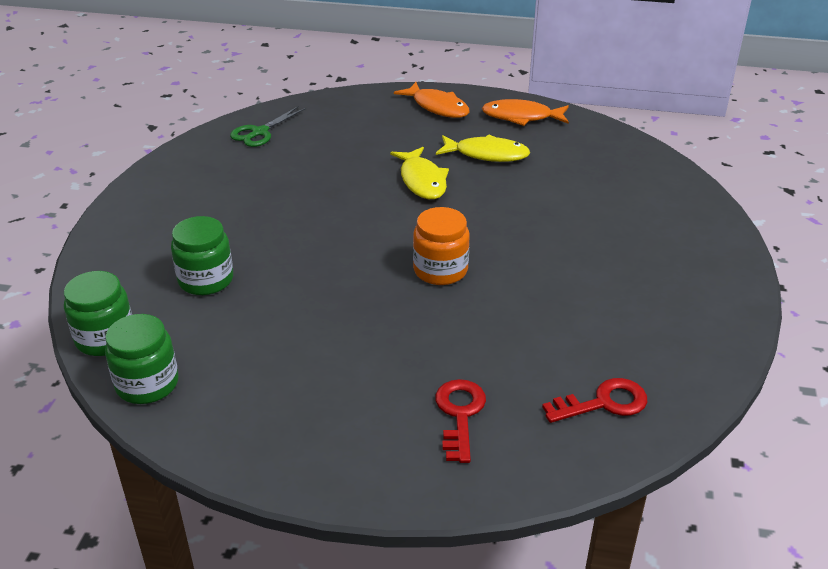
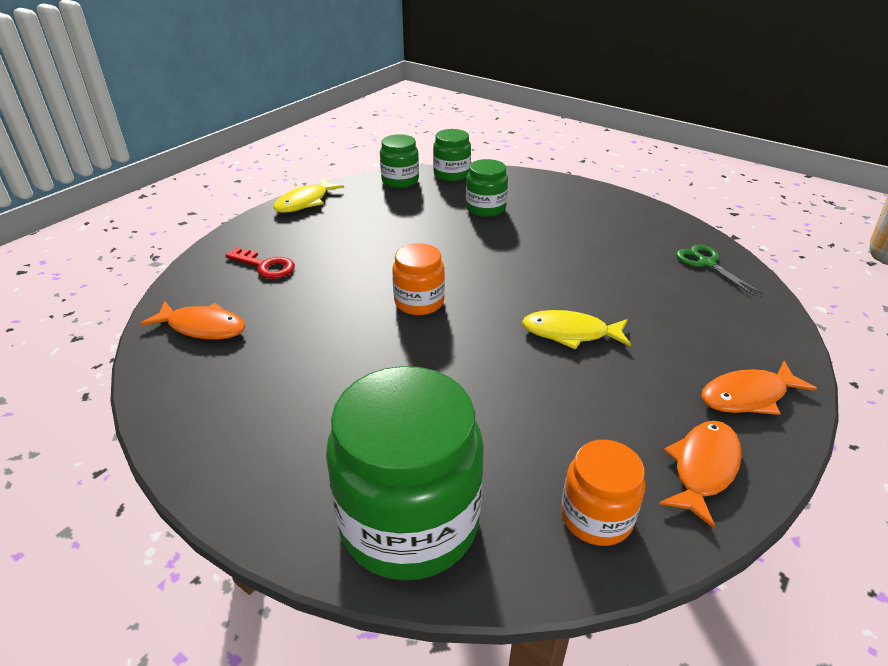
camera: 115 degrees right, 0 degrees up
yellow fish [436,134,530,162] -> yellow fish moved to [273,178,344,213]
red key [542,378,647,423] -> orange fish [140,301,246,339]
none -> green jar [326,366,484,581]
none -> orange jar [561,440,645,546]

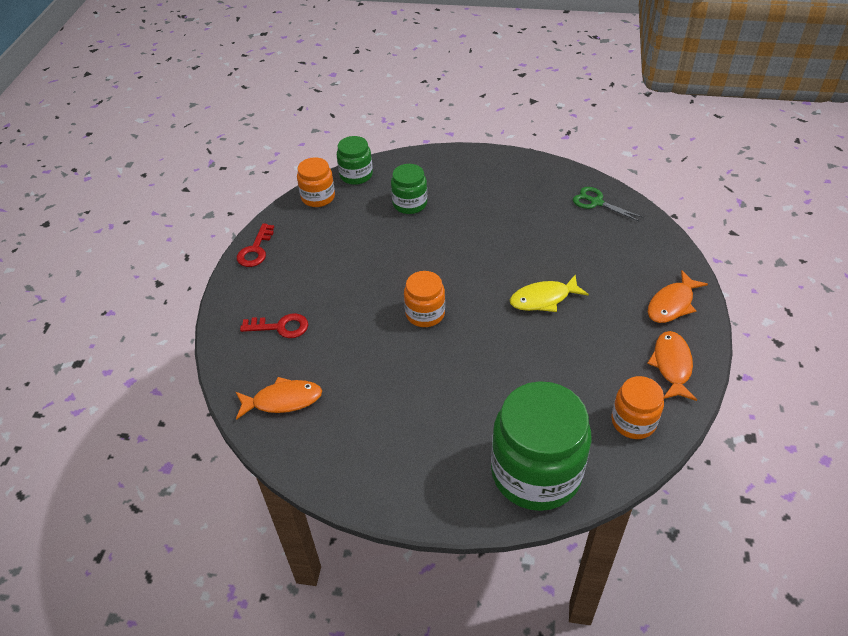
camera: 25 degrees left, 10 degrees up
yellow fish [273,178,344,213] -> red key [237,223,274,267]
green jar [380,134,419,188] -> orange jar [297,157,335,207]

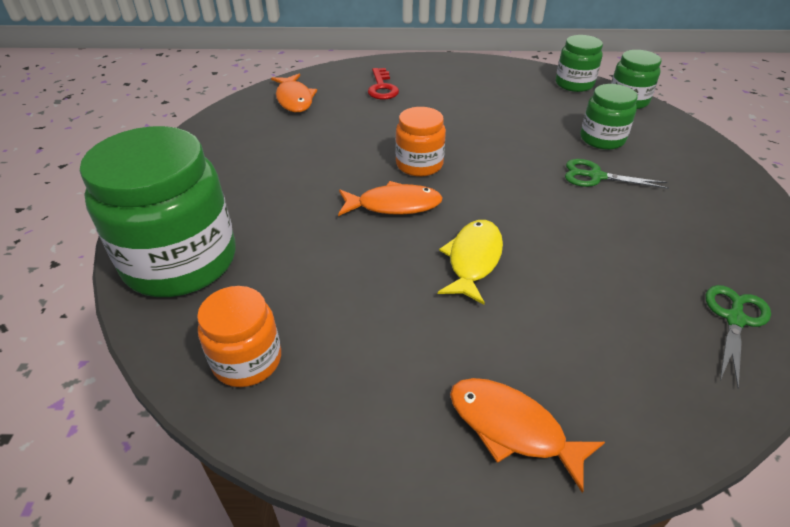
camera: 80 degrees right, 5 degrees down
red key [237,223,274,267] -> none
orange jar [297,157,335,207] -> green jar [556,35,603,92]
yellow fish [510,275,589,312] -> yellow fish turned 45 degrees clockwise [438,220,503,305]
orange fish [647,331,697,401] -> orange fish moved to [338,181,443,216]
none -> green scissors [565,159,669,189]

